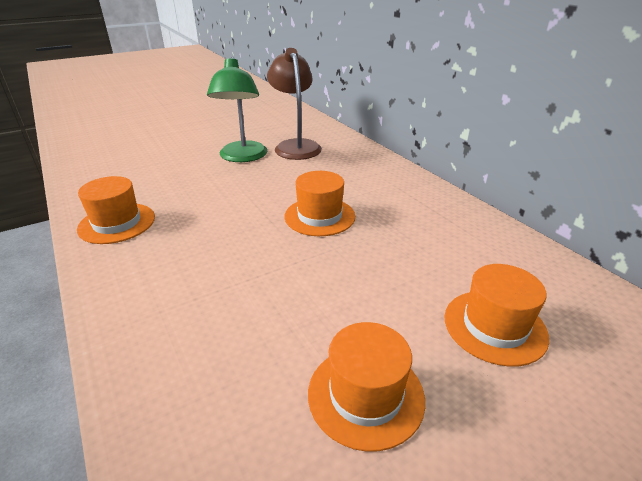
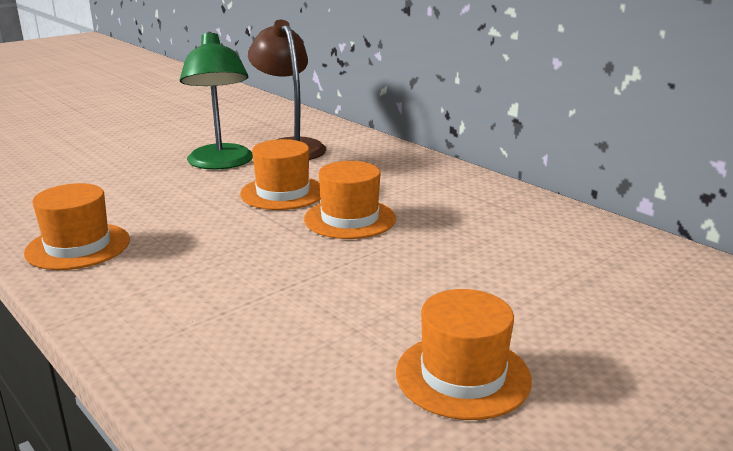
camera: 10 degrees left, 10 degrees down
orange hat [444,264,549,367] -> orange hat moved to [240,139,321,210]

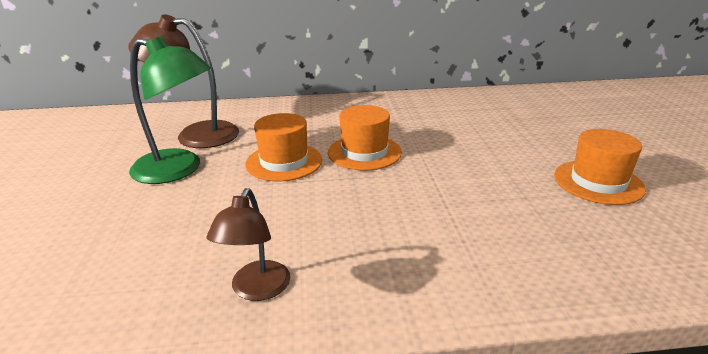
camera: 55 degrees left, 5 degrees up
orange hat [24,183,130,270] -> brown lamp [206,188,290,301]

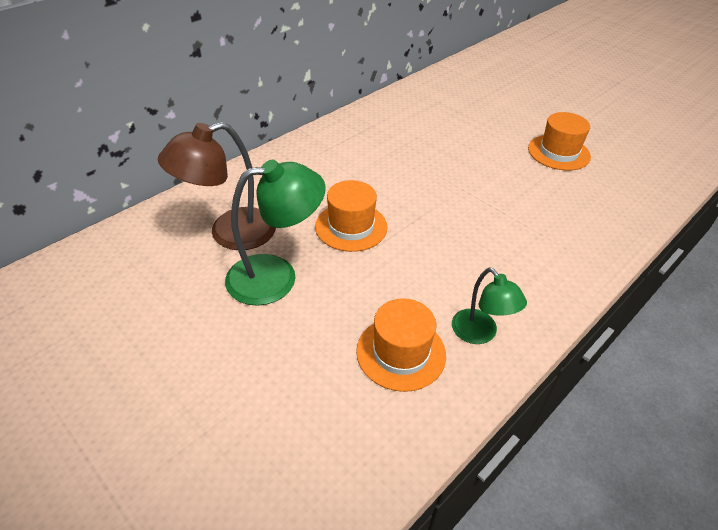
camera: 40 degrees left, 15 degrees up
brown lamp [206,188,290,301] -> green lamp [452,267,527,344]
orange hat [328,105,402,171] -> orange hat moved to [356,298,446,392]

